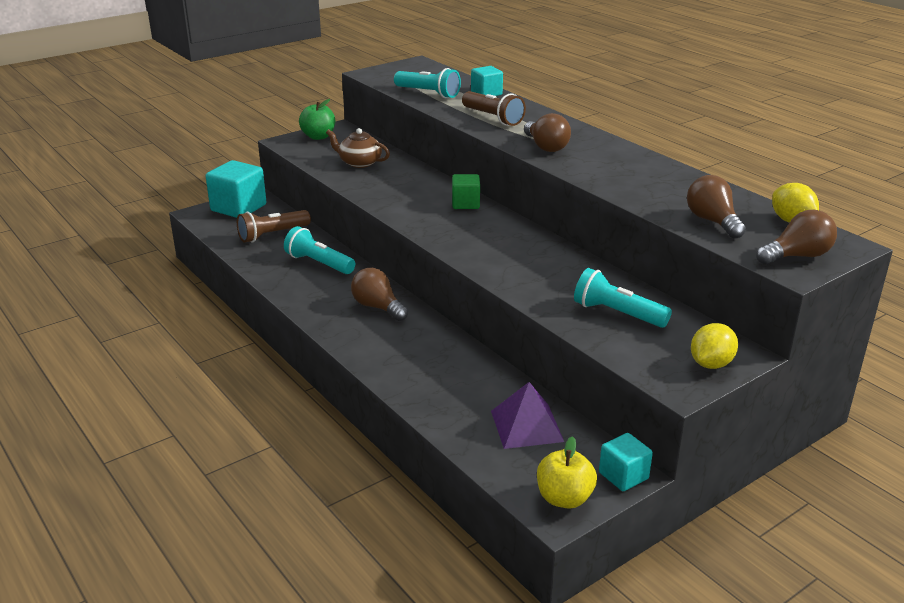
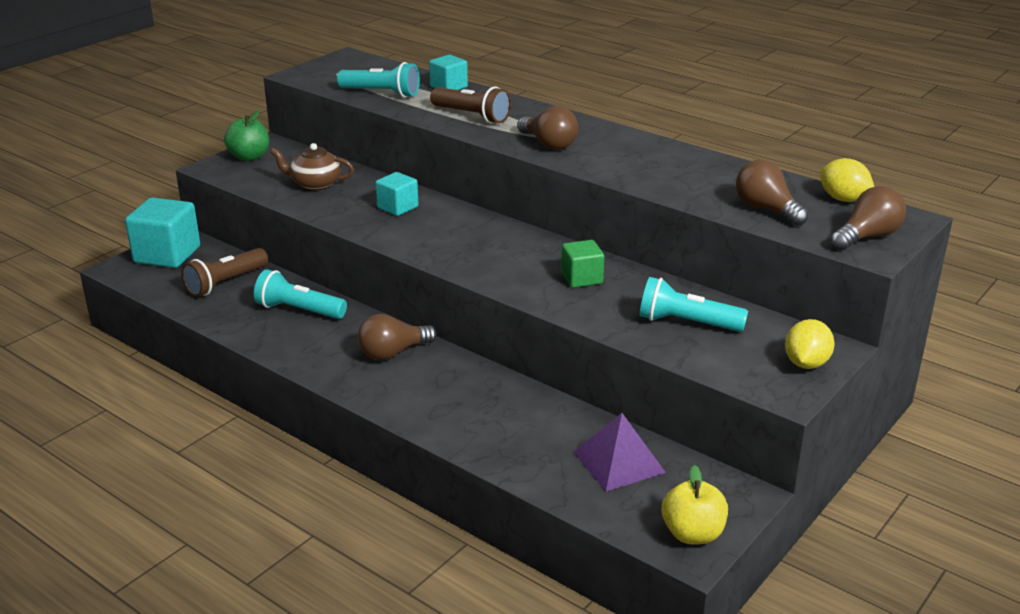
camera: 15 degrees left, 0 degrees up
brown light bulb [351,268,408,321] -> brown light bulb turned 60 degrees counterclockwise [357,314,437,360]
green cube [452,174,480,209] -> green cube moved to [561,240,604,288]
turquoise cube [599,433,653,491] -> turquoise cube moved to [376,172,419,216]

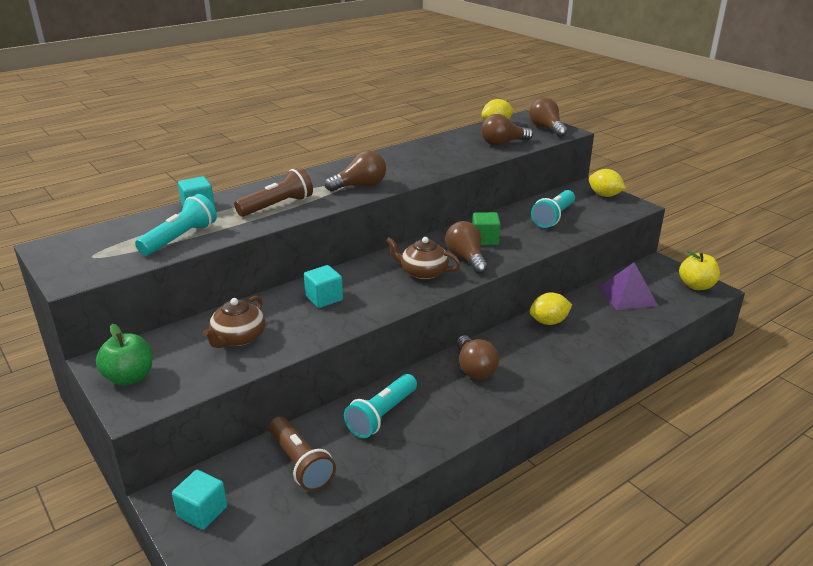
camera: 75 degrees left, 0 degrees up
turquoise cube [125,197,200,268] -> turquoise cube [172,470,227,530], size x0.58
none -> brown teapot [386,237,461,280]
none -> brown light bulb [445,221,488,274]
none -> yellow lemon [529,292,572,325]

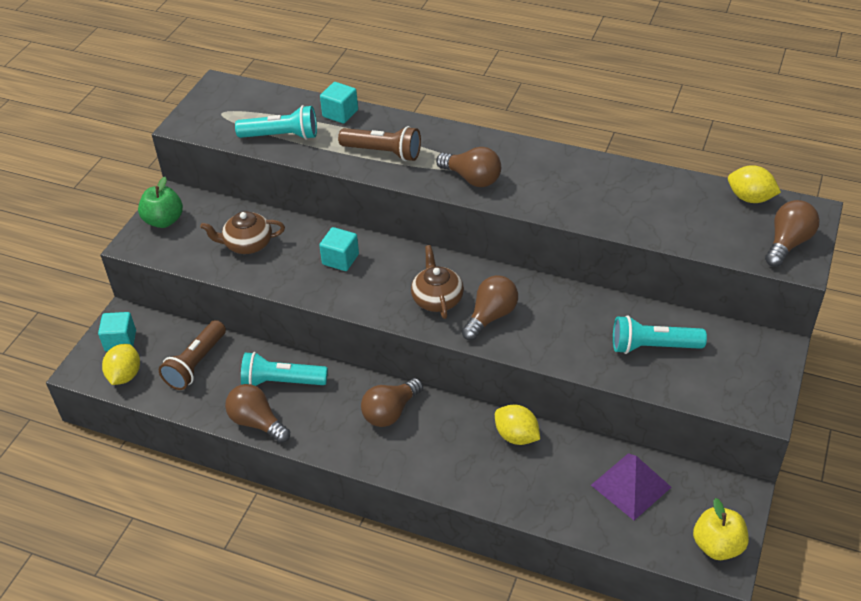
camera: 60 degrees right, 15 degrees up
green cube [472,212,501,245] -> none
brown light bulb [481,114,533,146] -> brown light bulb moved to [225,384,290,443]
yellow lemon [589,169,626,197] -> yellow lemon moved to [102,344,140,385]

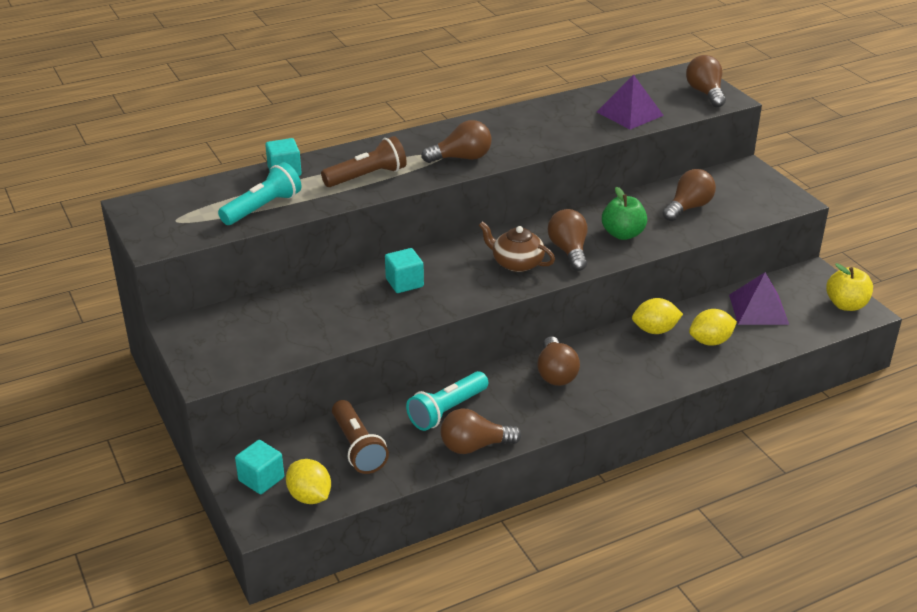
camera: 50 degrees left, 10 degrees down
green apple [138,177,183,228] -> green apple moved to [602,187,647,240]
brown teapot [200,211,285,254] -> none
turquoise flashlight [613,315,707,354] -> brown light bulb [663,169,716,221]
yellow lemon [728,165,781,203] -> yellow lemon moved to [689,309,737,346]
none -> purple pyramid [597,75,664,130]

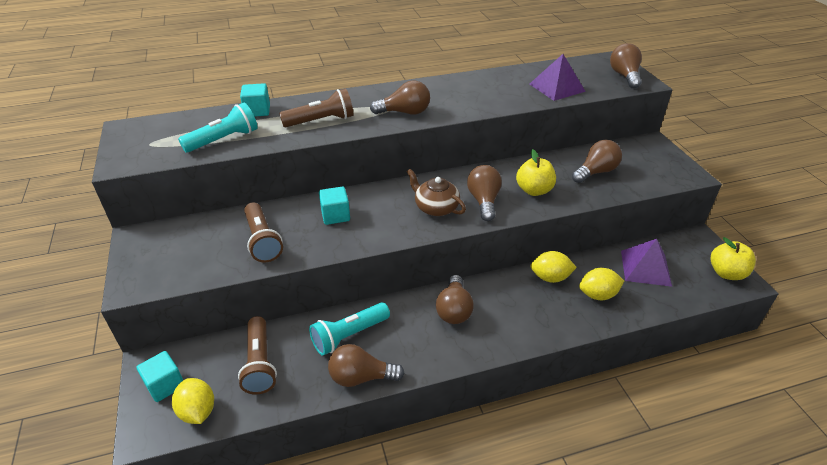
camera: 10 degrees right, 5 degrees up
green apple [602,187,647,240] -> yellow apple [516,149,556,196]
none -> brown flashlight [244,202,283,262]

